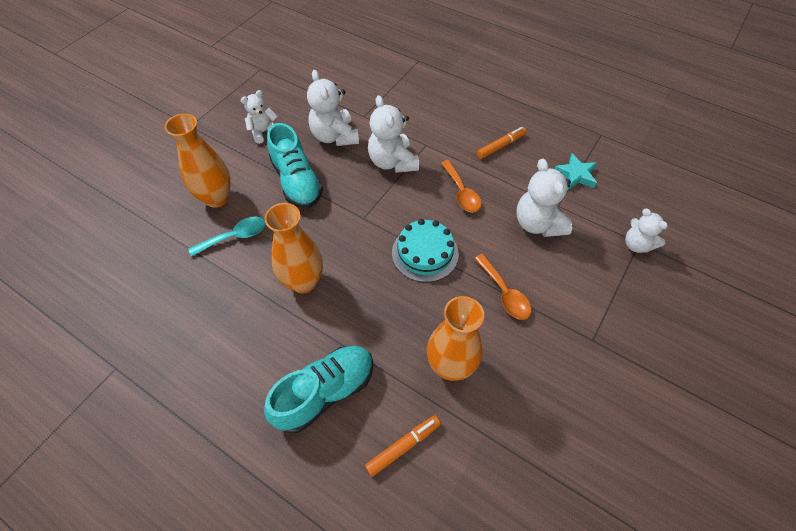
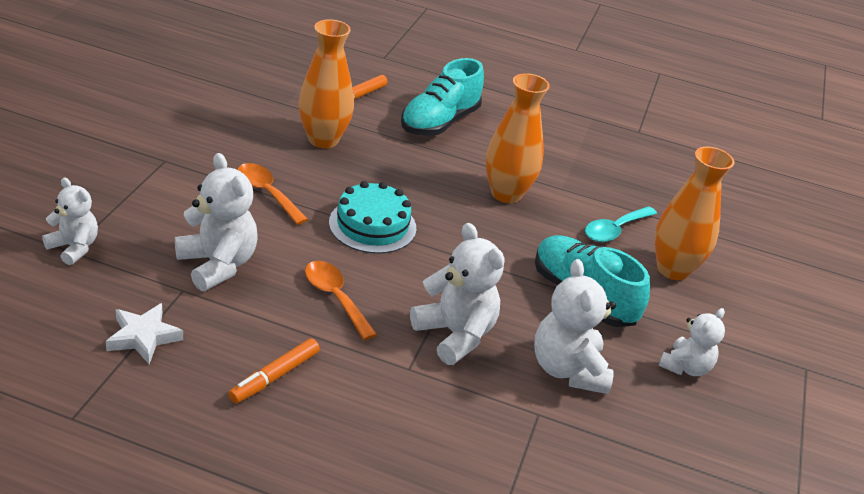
camera: 160 degrees right, 20 degrees down
white teddy bear [307,70,359,146] -> white teddy bear turned 150 degrees counterclockwise [534,259,616,394]
turquoise star [554,153,597,190] -> white star [106,303,183,364]

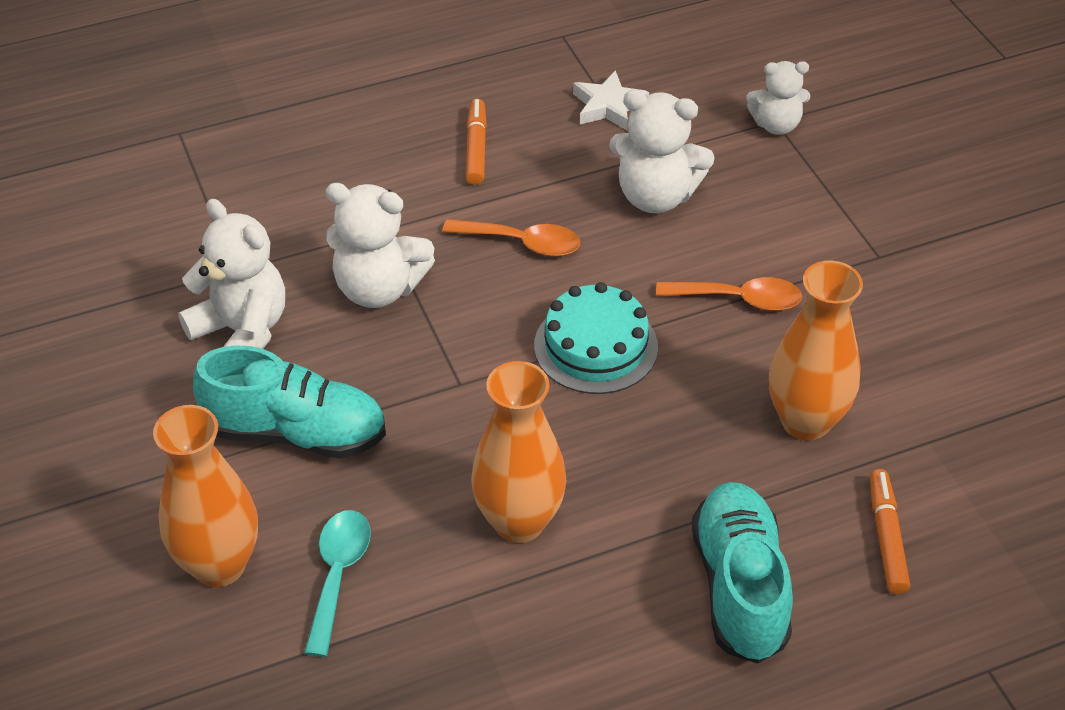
camera: 145 degrees right, 10 degrees up
white teddy bear [658,308,725,376] -> none

